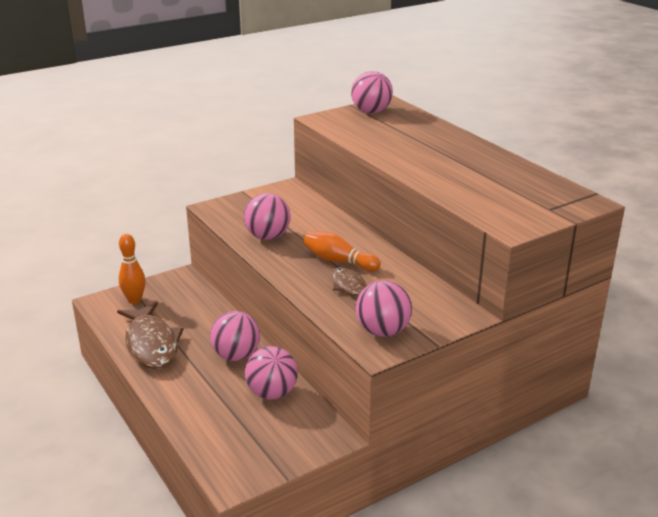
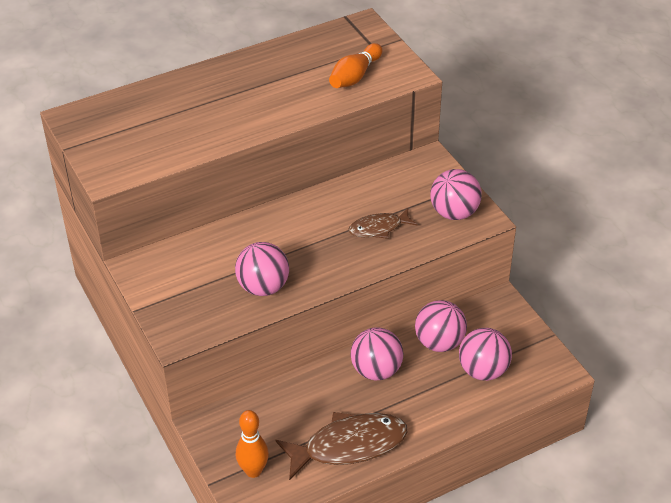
camera: 85 degrees left, 15 degrees up
orange bowling pin [303,232,381,271] -> orange bowling pin moved to [329,43,382,88]
pink ball [351,71,393,114] -> pink ball moved to [459,328,512,381]

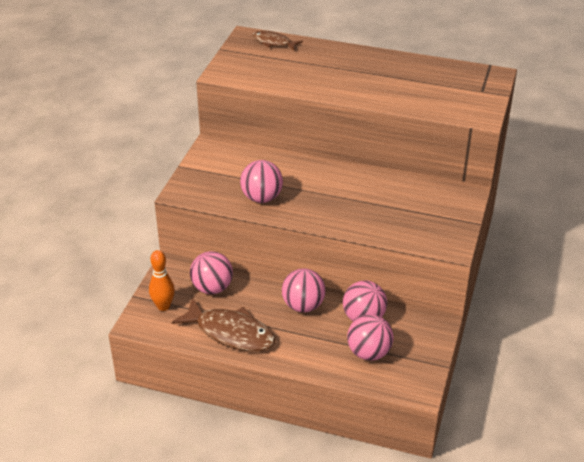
camera: 45 degrees right, 5 degrees down
orange bowling pin [329,43,382,88] -> none
brown fish [349,208,417,239] -> brown fish moved to [252,31,303,50]
pink ball [430,169,482,220] -> pink ball moved to [190,251,233,294]

